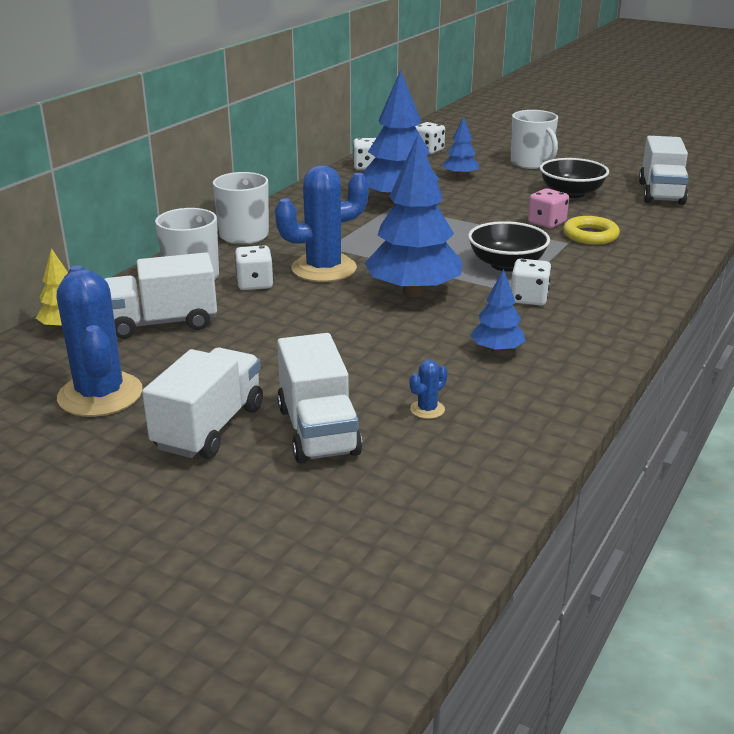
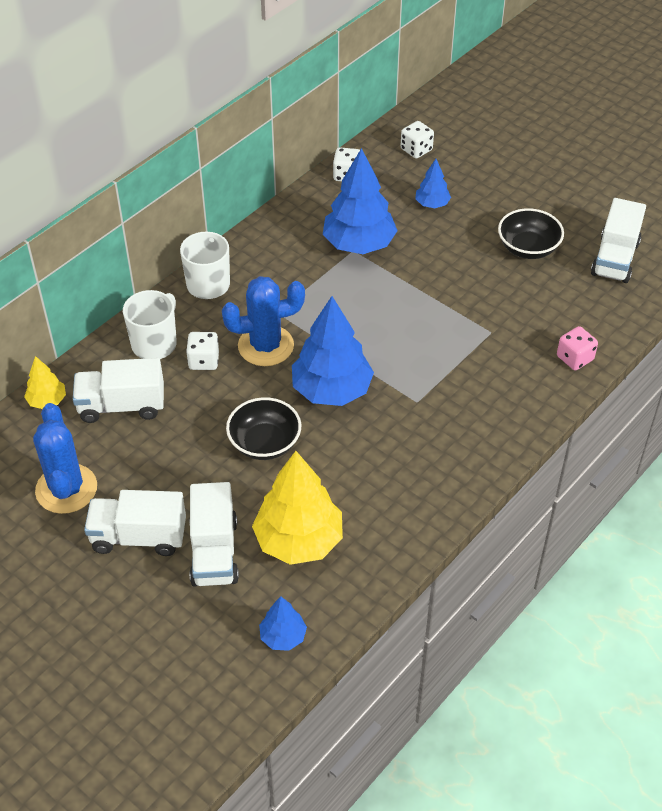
camera: 10 degrees right, 20 degrees up
white truck [142,347,263,459] -> white truck turned 120 degrees counterclockwise [84,490,186,556]
blue cactus [410,360,448,419] -> yellow tree [252,451,343,565]
black bowl [468,221,550,272] -> black bowl moved to [226,397,301,460]
blue tree [470,269,525,354] -> blue tree moved to [259,596,307,651]
white mug [511,110,558,169] -> none
white dice [511,259,551,305] -> none
pink dice [528,188,569,228] -> pink dice moved to [557,326,598,370]
yellow ring [563,216,620,245] -> none

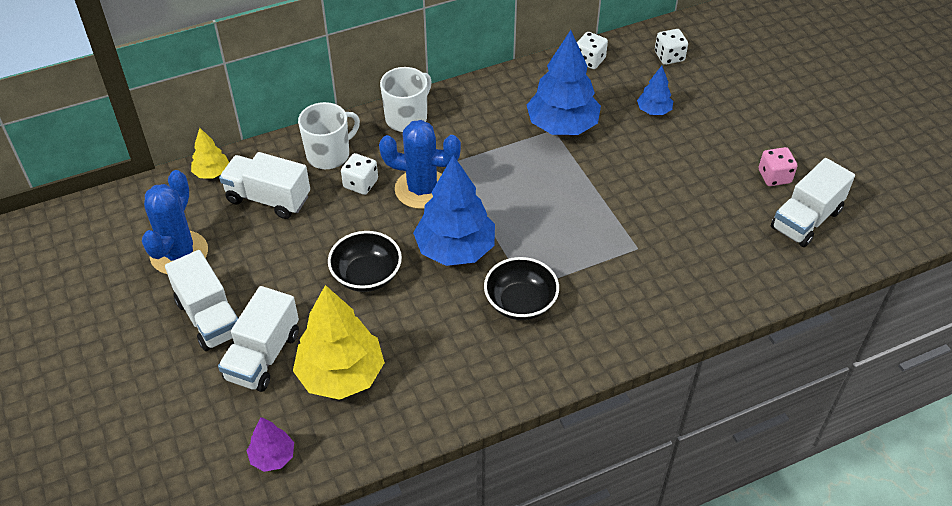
camera: 25 degrees right, 0 degrees up
white truck [84,490,186,556] -> white truck turned 150 degrees counterclockwise [165,250,238,351]
blue tree [259,596,307,651] -> purple tree [247,417,294,472]
black bowl [498,208,564,259] -> black bowl moved to [484,257,559,320]
pink dice [557,326,598,370] -> pink dice moved to [759,147,797,186]

